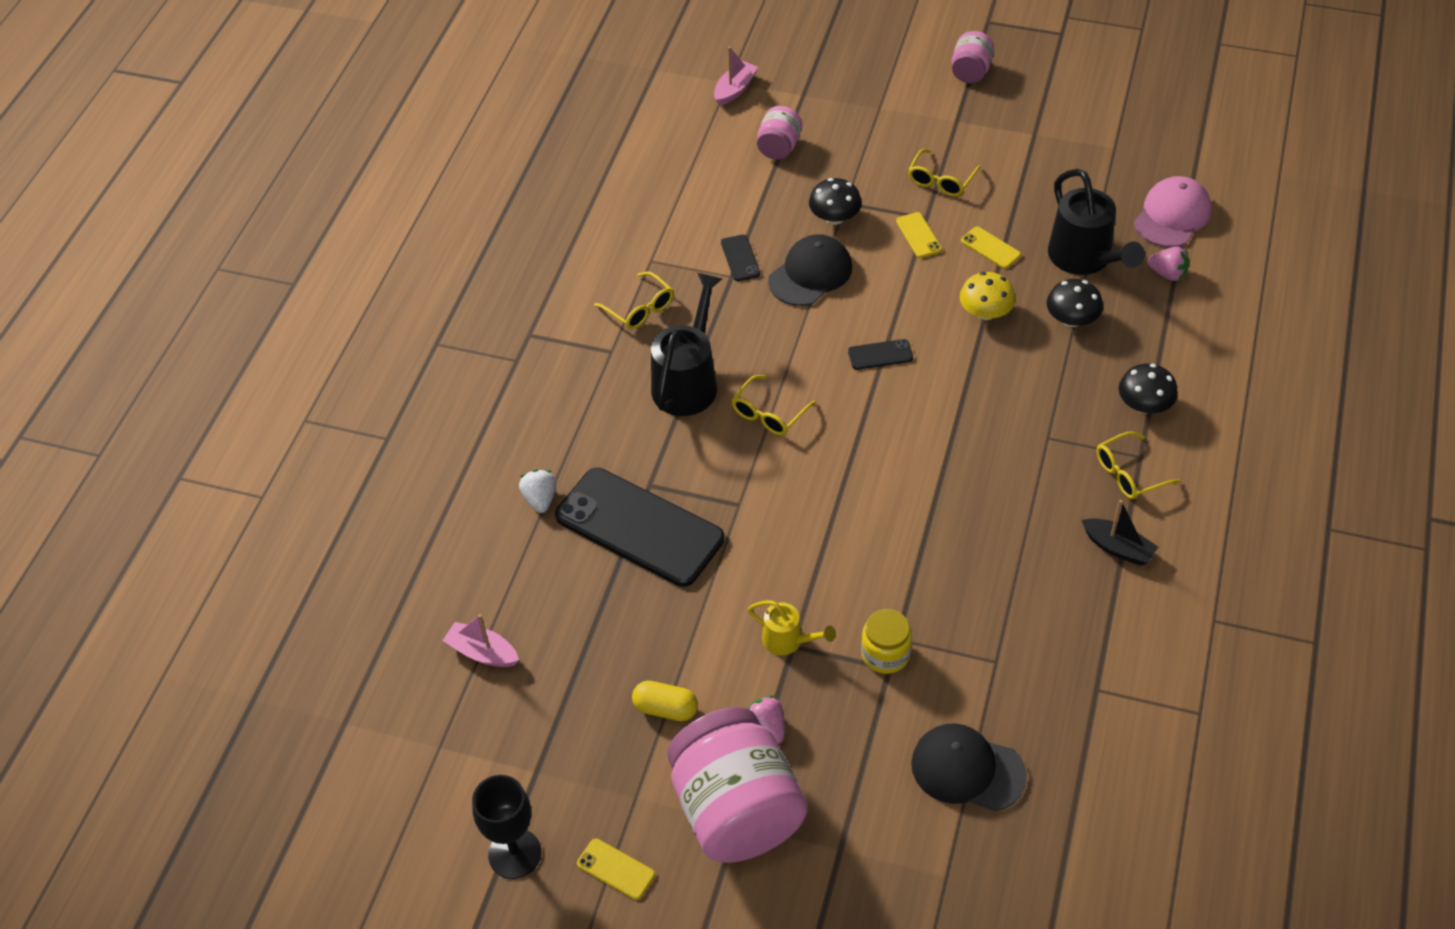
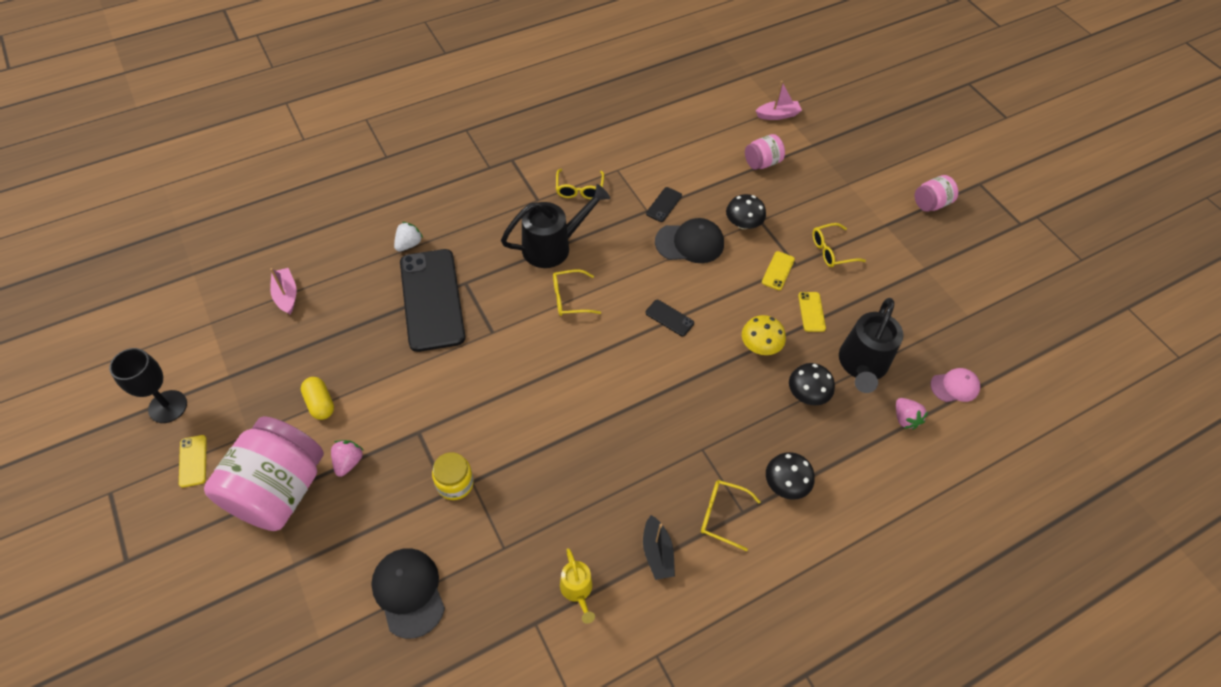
camera: 40 degrees right, 5 degrees up
yellow watering can [748,600,836,655] -> yellow watering can moved to [560,548,595,624]
pink cap [1134,176,1212,247] -> pink cap [930,368,980,402], size x0.64

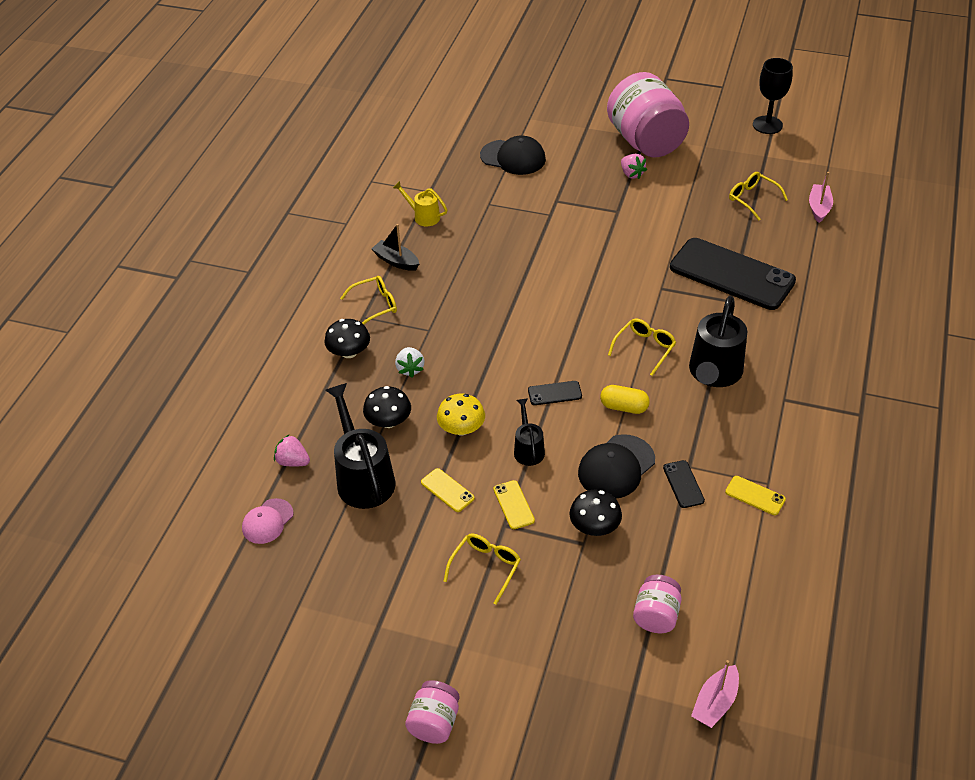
camera: 140 degrees right, 10 degrees down
yellow phone [179,435,207,488] -> yellow phone moved to [725,476,786,515]
pink boat [270,268,297,314] -> pink boat turned 105 degrees counterclockwise [809,172,833,223]
yellow capsule [301,377,334,420] -> yellow capsule moved to [600,385,650,414]
white strawberry [394,222,423,252] -> white strawberry moved to [395,347,424,377]
yellow jar [432,452,474,500] -> none
yellow glasses [556,169,604,199] -> yellow glasses moved to [729,172,788,221]
none -> black watering can [514,398,545,466]

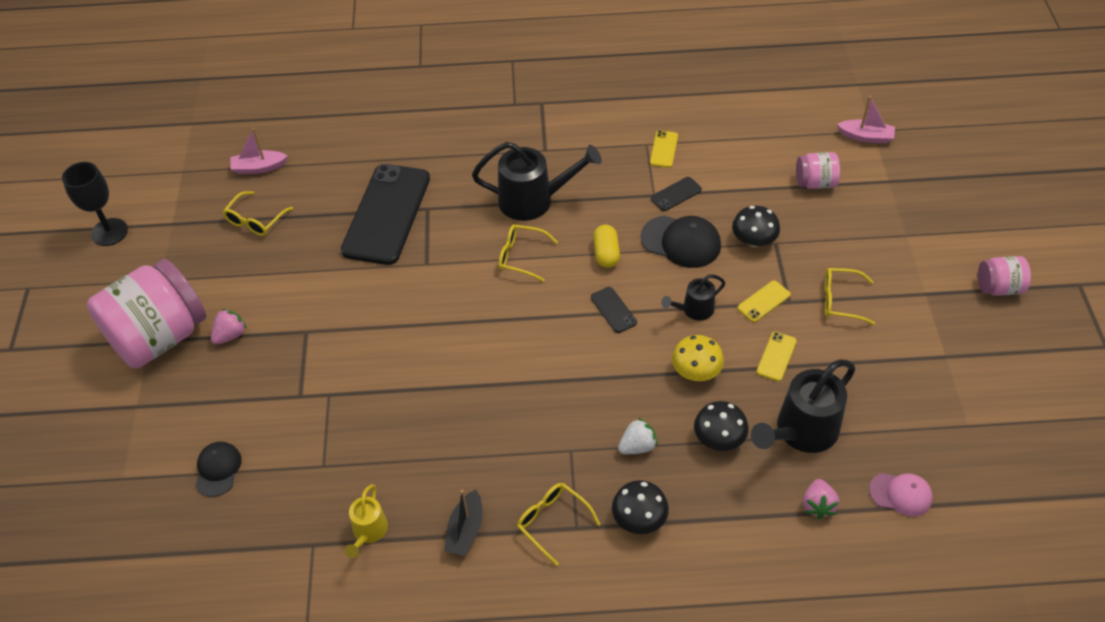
camera: 110 degrees left, 5 degrees up
black cap [480,136,546,175] -> black cap [196,442,242,497], size x0.64

